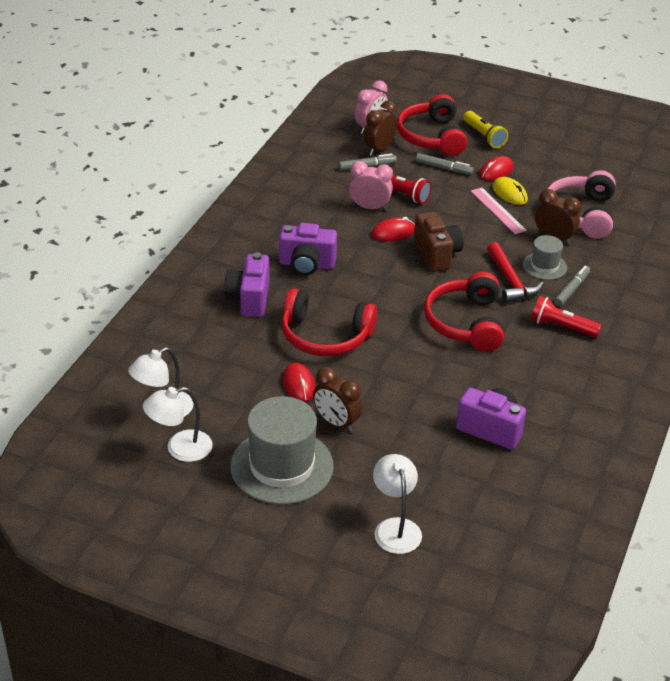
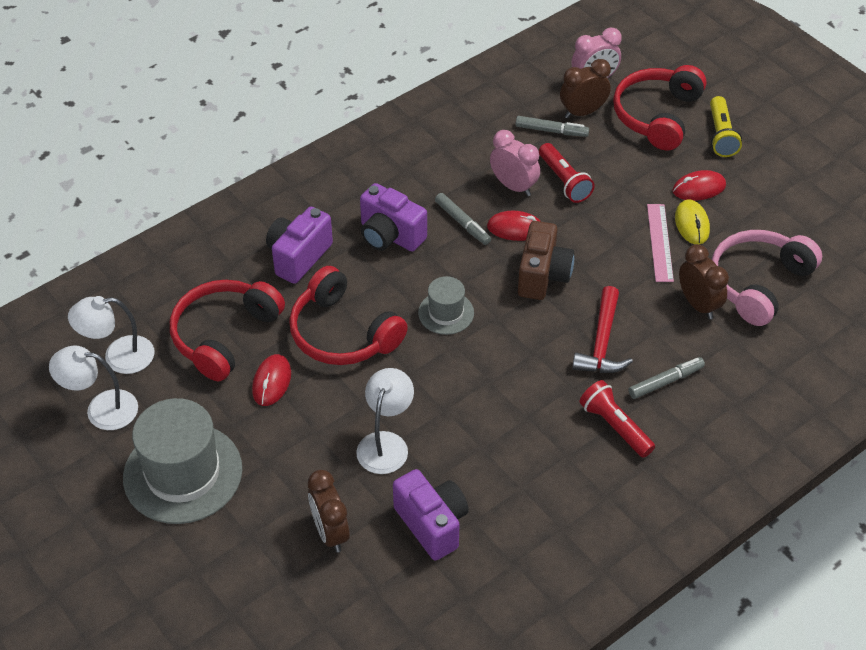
camera: 30 degrees right, 10 degrees up
brown clock [313,367,362,432] -> brown clock moved to [308,470,350,553]
white lamp [373,454,422,554] -> white lamp moved to [356,368,414,474]
grey marker [416,153,474,175] -> grey marker moved to [435,193,491,245]
red headphones [424,272,504,352] -> red headphones moved to [170,280,285,381]
grey hat [523,235,567,280] -> grey hat moved to [418,276,474,335]

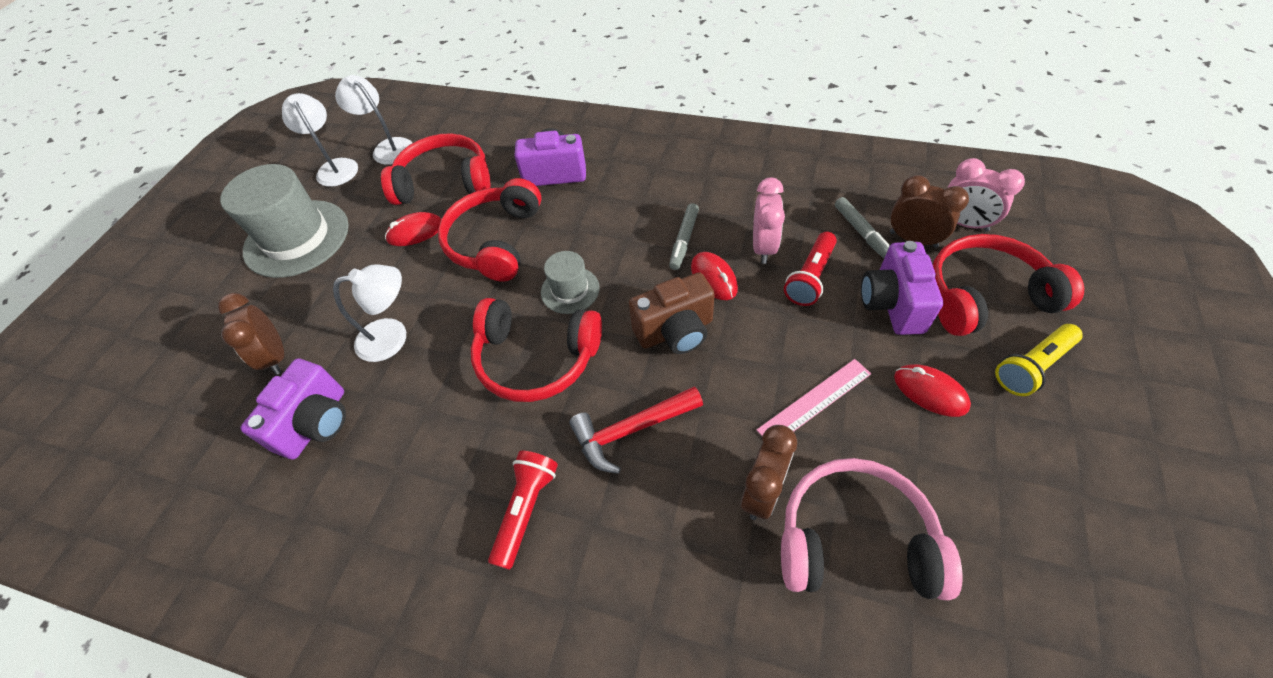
camera: 60 degrees right, 5 degrees up
brown clock [308,470,350,553] -> brown clock turned 60 degrees counterclockwise [218,293,284,375]
purple camera [360,183,427,251] -> purple camera moved to [861,241,943,335]
grey marker [628,357,705,399] -> none
yellow mouse [675,199,710,244] -> none
none -> red headphones [471,298,602,402]

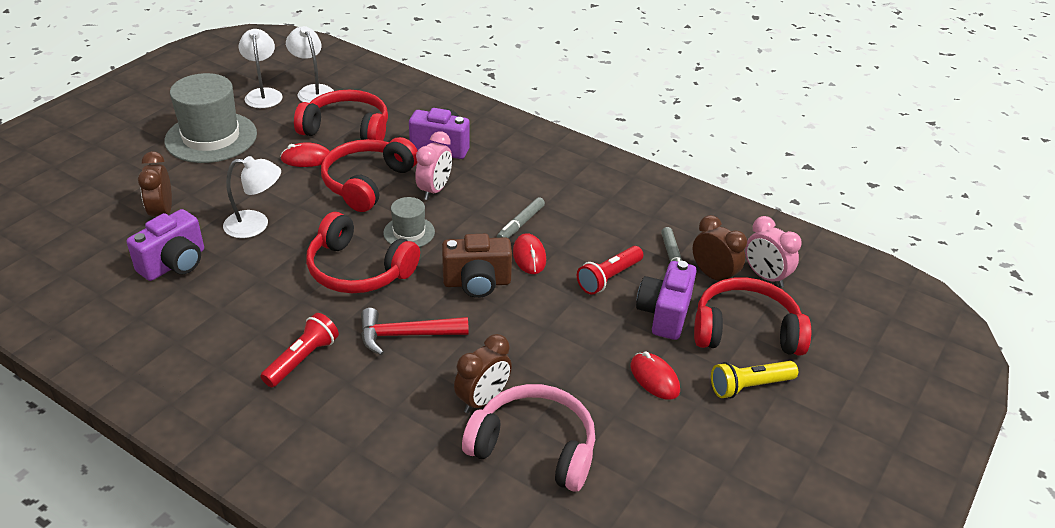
camera: 10 degrees right, 15 degrees down
pink clock [753,177,785,264] -> pink clock moved to [415,131,452,200]
pink ruler [757,359,871,436] -> none

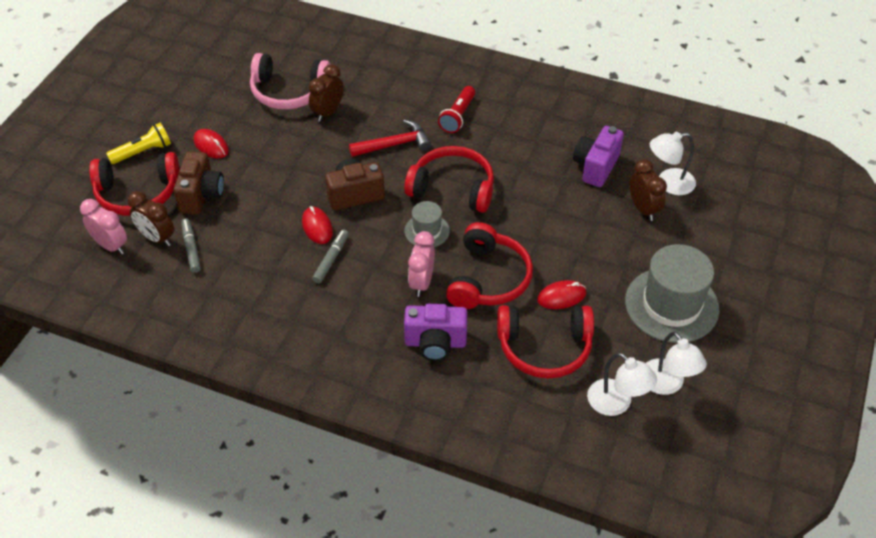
camera: 170 degrees right, 10 degrees up
white lamp [223,156,281,238] -> white lamp moved to [650,132,696,195]
red flashlight [577,246,643,295] -> none
purple camera [636,261,697,340] -> brown camera [173,151,224,214]

